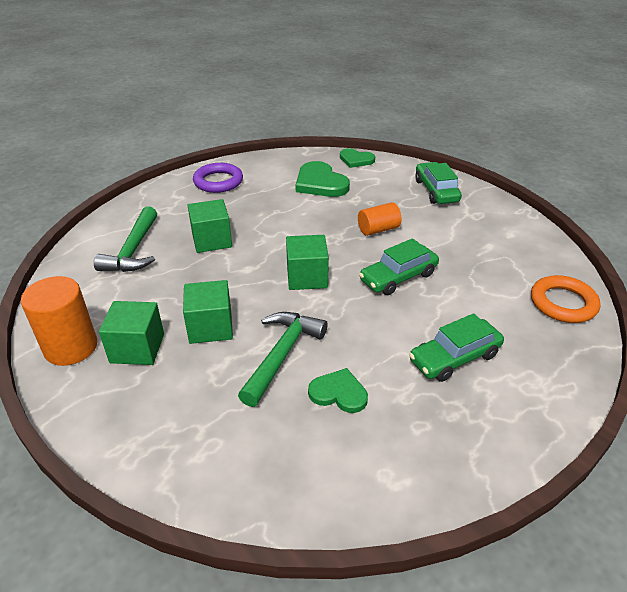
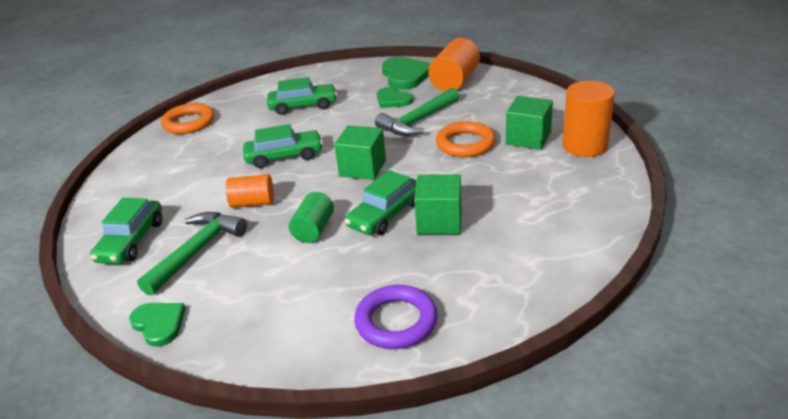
camera: 155 degrees left, 5 degrees down
green hammer [94,206,157,272] -> green hammer moved to [137,212,247,296]
green cube [183,280,233,344] -> orange ring [436,121,496,157]
green heart [296,161,350,197] -> green heart moved to [382,57,431,90]
none -> green cylinder [289,192,334,243]
none -> green car [345,170,417,235]
none -> orange cylinder [428,38,480,92]

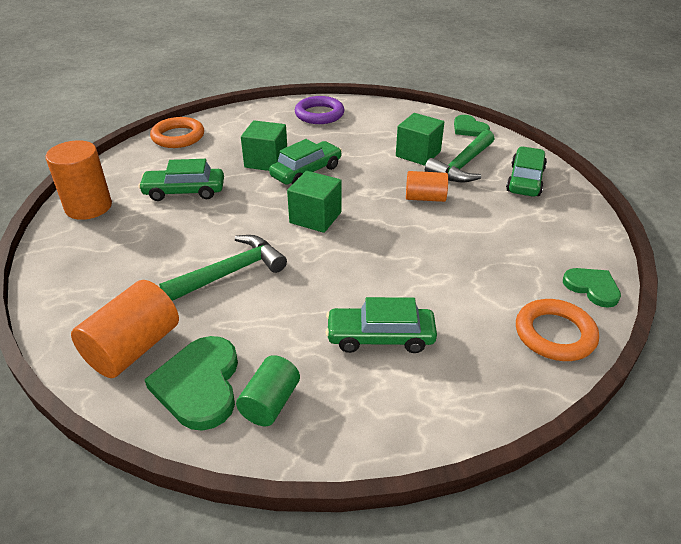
camera: 175 degrees left, 5 degrees up
green car [243,124,323,168] -> green car moved to [138,159,224,201]
green cylinder [289,192,334,243] -> green cylinder moved to [236,355,300,426]
green heart [377,87,413,108] -> green heart moved to [563,268,621,308]
orange ring [436,121,496,157] -> orange ring moved to [150,117,204,148]
green cube [506,96,553,150] -> green cube moved to [396,113,444,166]

